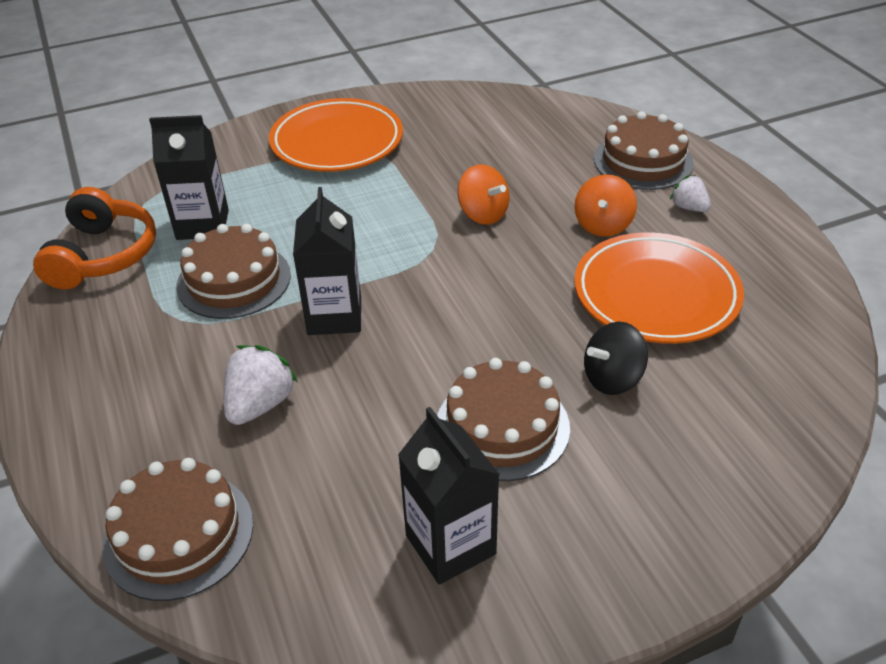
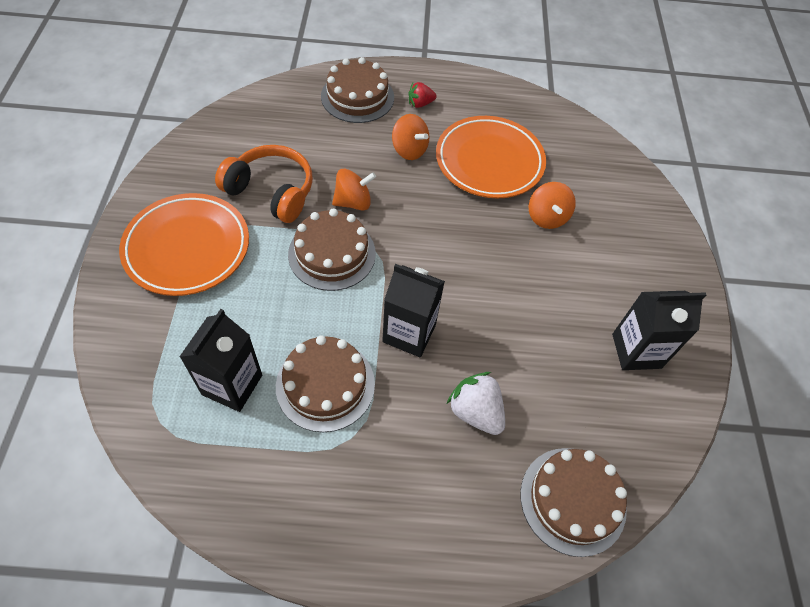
camera: 70 degrees left, 15 degrees up
orange headphones [33,187,156,289] -> orange headphones moved to [215,145,313,223]
brown cake [437,358,570,481] -> brown cake moved to [288,208,376,291]
black spinning top [584,322,648,395] -> orange spinning top [529,182,576,229]
white strawberry [670,175,711,212] -> red strawberry [408,82,436,108]

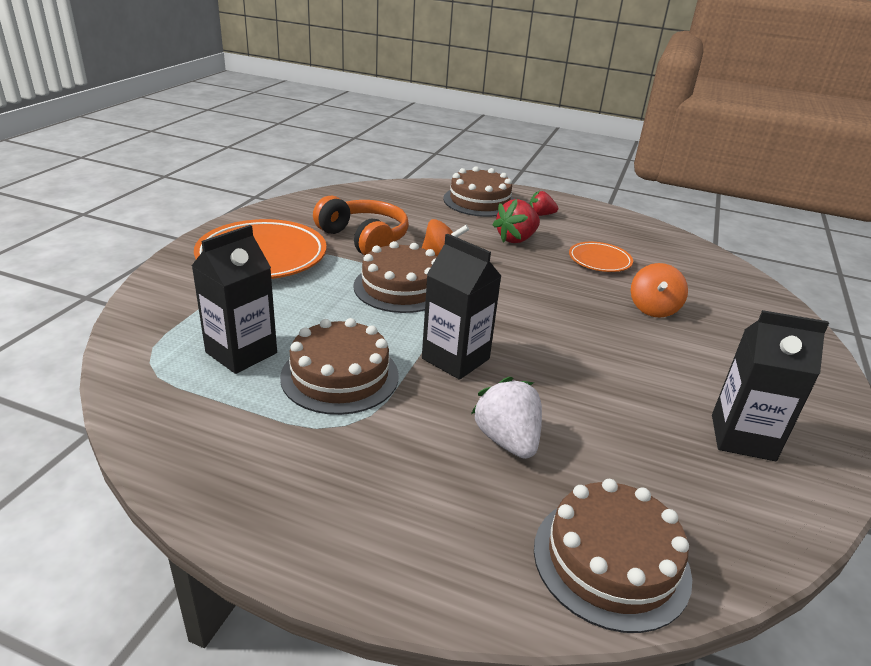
camera: 20 degrees right, 25 degrees down
orange spinning top [392,114,429,160] -> red strawberry [493,199,540,243]
orange plate [436,116,546,198] -> orange plate [569,242,633,272], size x0.53

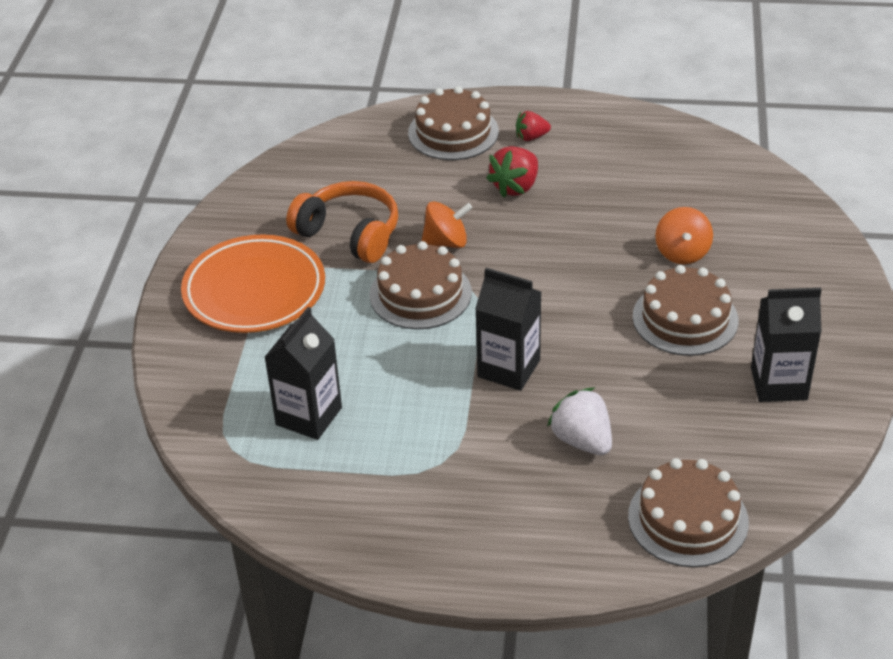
camera: 10 degrees left, 10 degrees up
brown cake [280,318,399,415] -> brown cake moved to [633,265,739,356]
orange plate [569,242,633,272] -> none

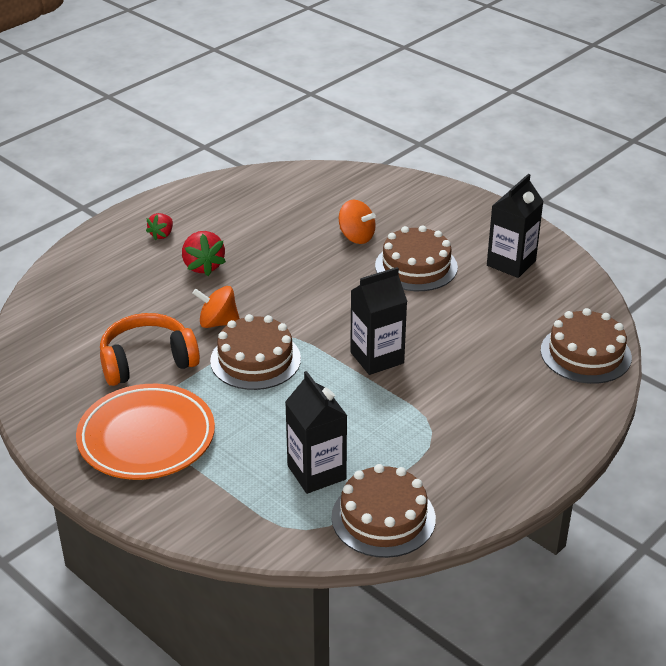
camera: 55 degrees left, 5 degrees down
brown cake [408,86,499,160] -> brown cake moved to [331,464,436,558]
orange spinning top [422,201,472,248] -> orange spinning top turned 105 degrees counterclockwise [193,286,240,328]
white strawberry [547,387,612,455] -> none

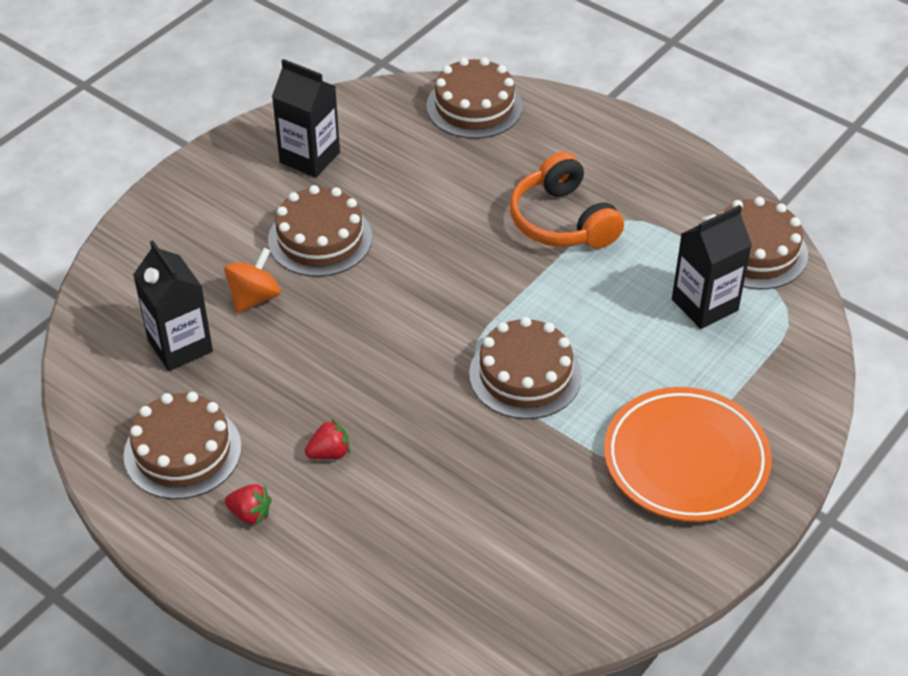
camera: 95 degrees left, 10 degrees up
orange headphones [100,313,200,386] -> orange headphones moved to [510,152,624,249]
red strawberry [182,231,226,276] -> red strawberry [305,419,350,459], size x0.63
orange spinning top [193,286,240,328] -> none
black carton [350,267,408,375] -> black carton moved to [133,240,213,371]
none -> brown cake [123,392,242,499]

